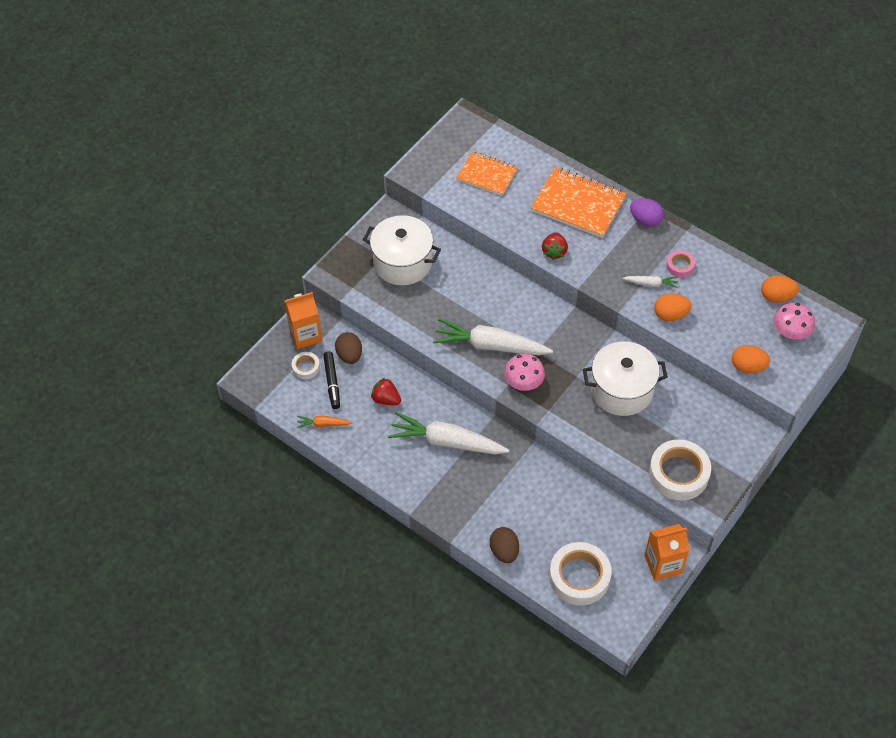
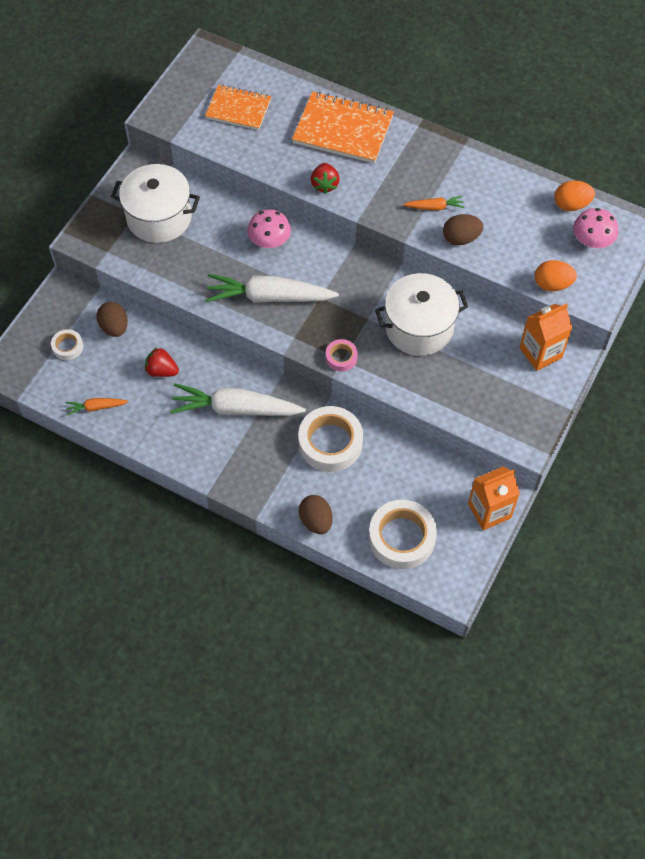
camera: 10 degrees left, 5 degrees up
orange carton [284,292,322,349] -> orange carton moved to [520,303,573,371]
black marker [323,351,340,409] -> none
pink mushroom [504,354,545,391] -> pink mushroom moved to [247,209,291,248]
white carrot [622,276,678,288] -> orange carrot [403,196,465,211]
purple egg [630,198,664,227] -> none
white tape [649,439,711,501] -> white tape moved to [298,406,363,472]
orange egg [654,293,692,321] -> brown egg [443,214,483,245]
pink tape [666,250,695,277] -> pink tape moved to [326,339,358,371]

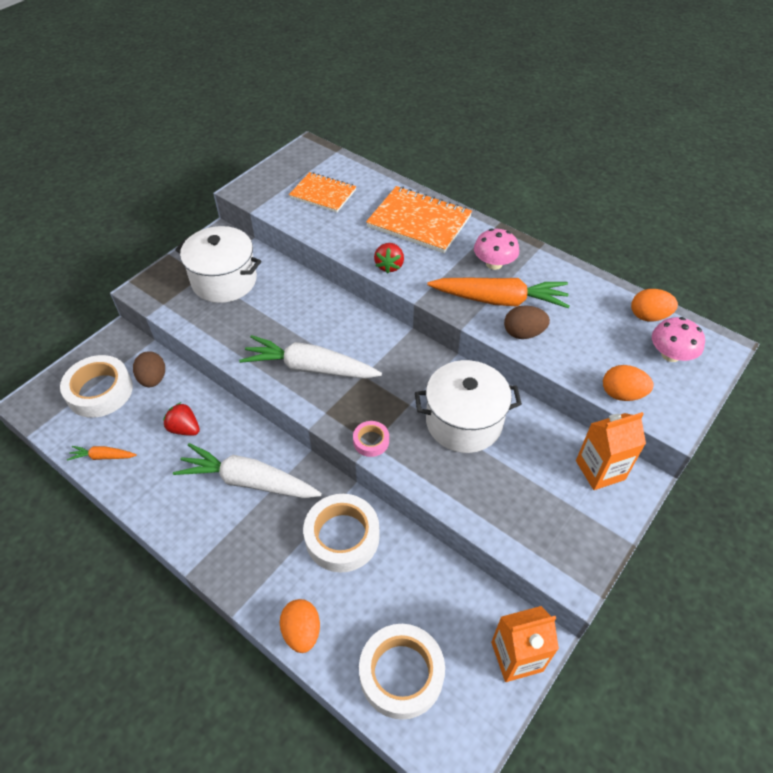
camera: 10 degrees right, 10 degrees down
white tape [51,329,83,360] -> white tape [60,355,133,418], size x2.00
pink mushroom [247,209,291,248] -> pink mushroom moved to [474,228,519,270]
brown egg [299,495,333,534] -> orange egg [280,599,320,653]
orange carrot [403,196,465,211] -> orange carrot [427,278,570,308], size x2.15

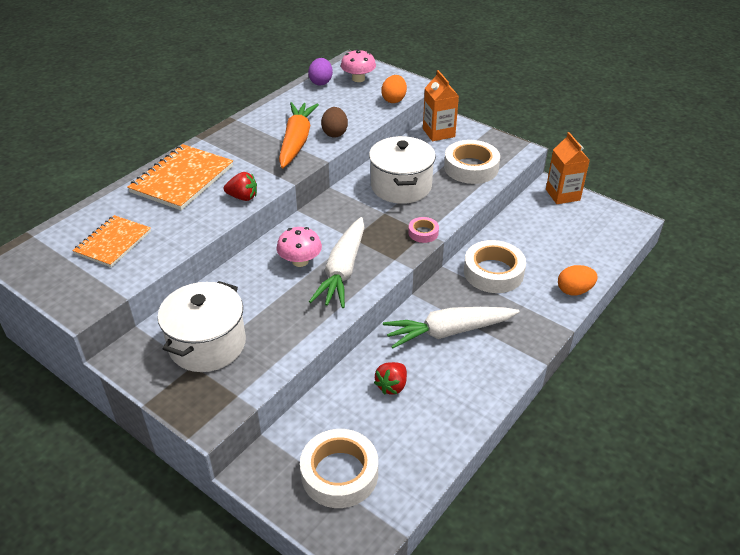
camera: 90 degrees left, 10 degrees down
orange carrot [67,446,137,461] -> none
brown egg [133,351,165,387] -> none
white carrot [173,443,322,498] -> white carrot turned 60 degrees clockwise [383,307,520,349]
white tape [359,624,445,720] -> white tape moved to [444,140,500,184]
pink mushroom [474,228,519,270] -> pink mushroom moved to [277,227,322,267]
orange egg [631,289,678,321] -> purple egg [308,58,333,85]

